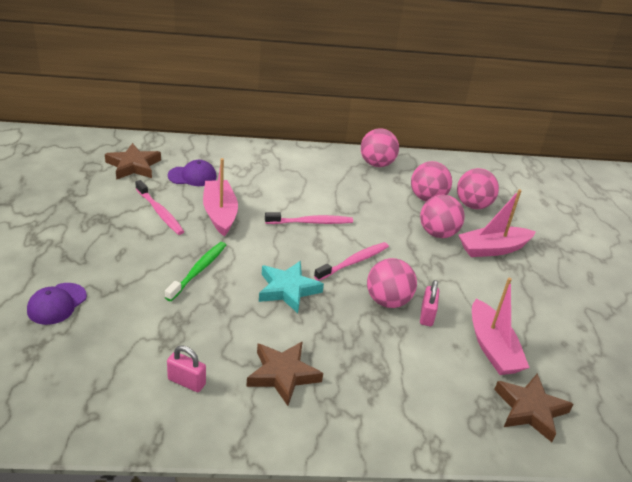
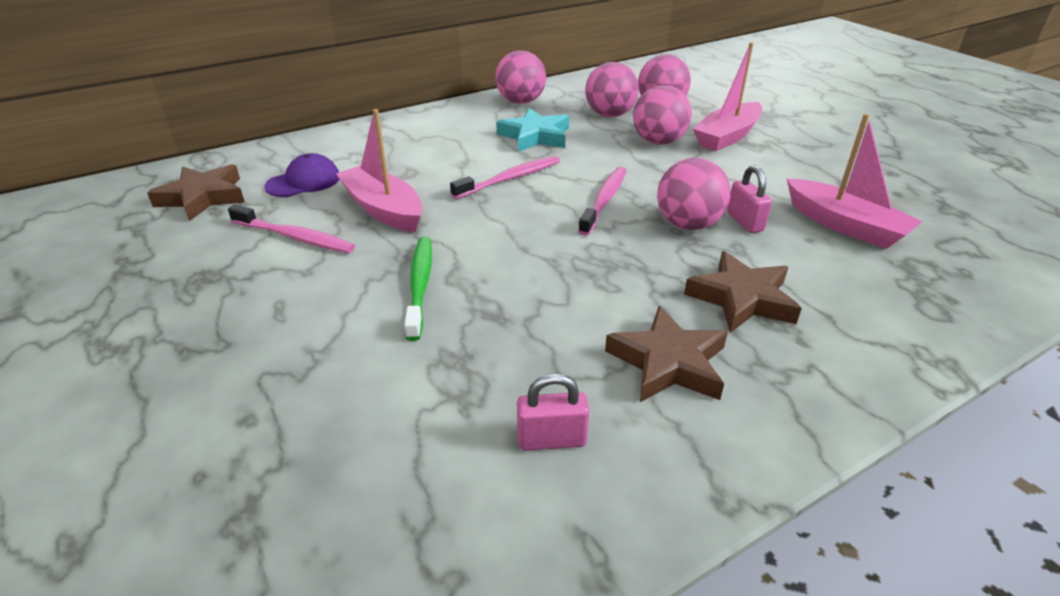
camera: 25 degrees left, 0 degrees up
purple cap [27,283,87,325] -> none
turquoise star [259,261,324,313] -> turquoise star moved to [496,108,569,152]
brown star [494,373,573,442] -> brown star moved to [684,251,802,333]

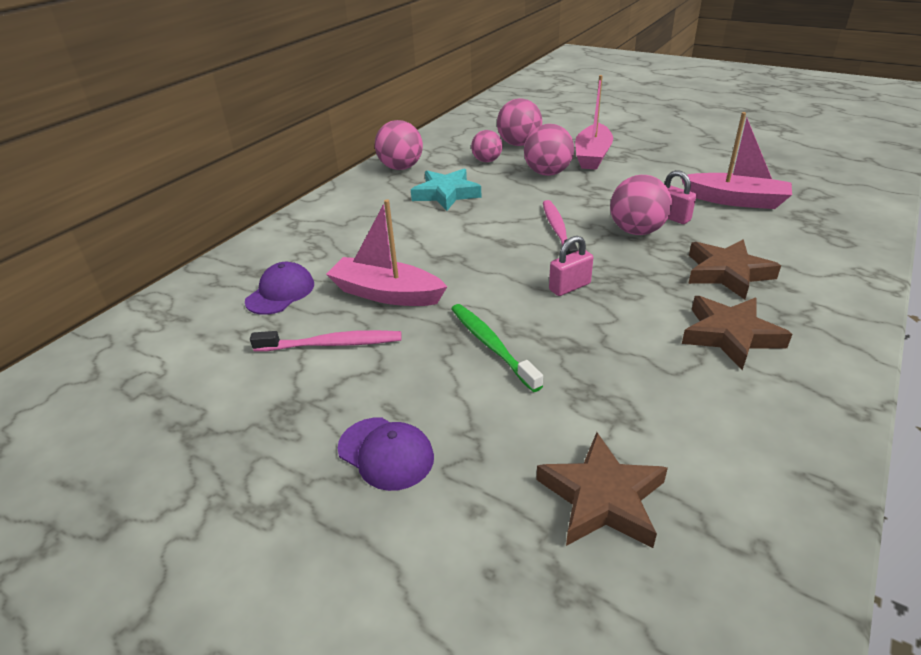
camera: 25 degrees left, 0 degrees up
brown star [147,164,245,221] -> brown star moved to [536,432,668,548]
pink toothbrush [450,156,560,199] -> none
pink padlock [517,373,590,451] -> pink padlock moved to [549,236,593,296]
pink ball [585,62,639,117] -> pink ball [471,130,503,162], size x0.66
none -> purple cap [337,417,434,491]

